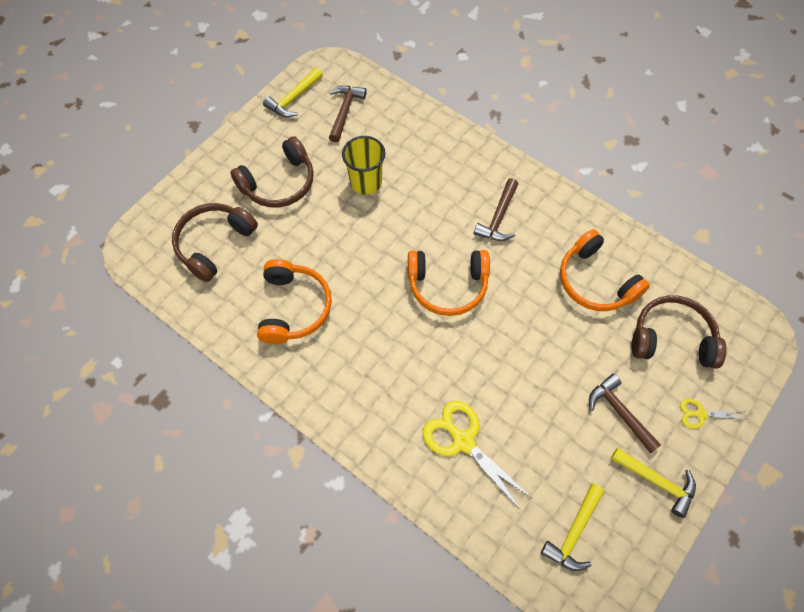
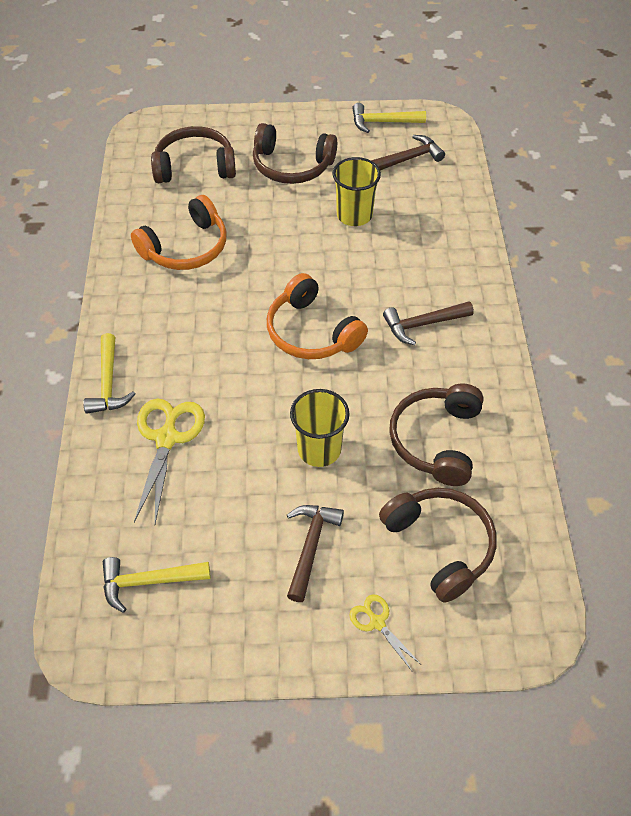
camera: 50 degrees right, 10 degrees down
orange headphones [560,229,650,311] -> brown headphones [389,383,483,486]
yellow hammer [611,448,696,518] -> yellow hammer moved to [83,333,136,414]
none -> yellow cup [290,389,350,467]

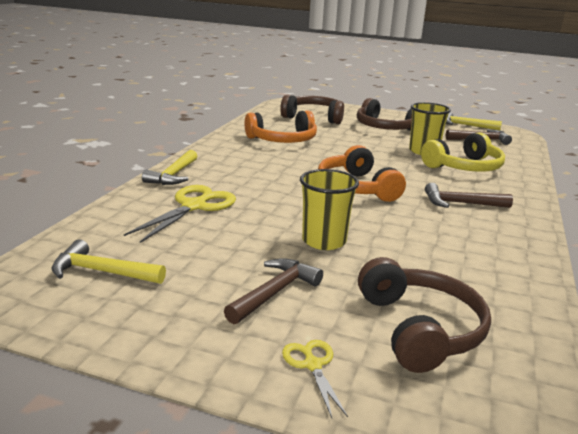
camera: 20 degrees right, 30 degrees down
brown headphones [389,383,483,486] -> none
none -> yellow headphones [421,132,505,172]

